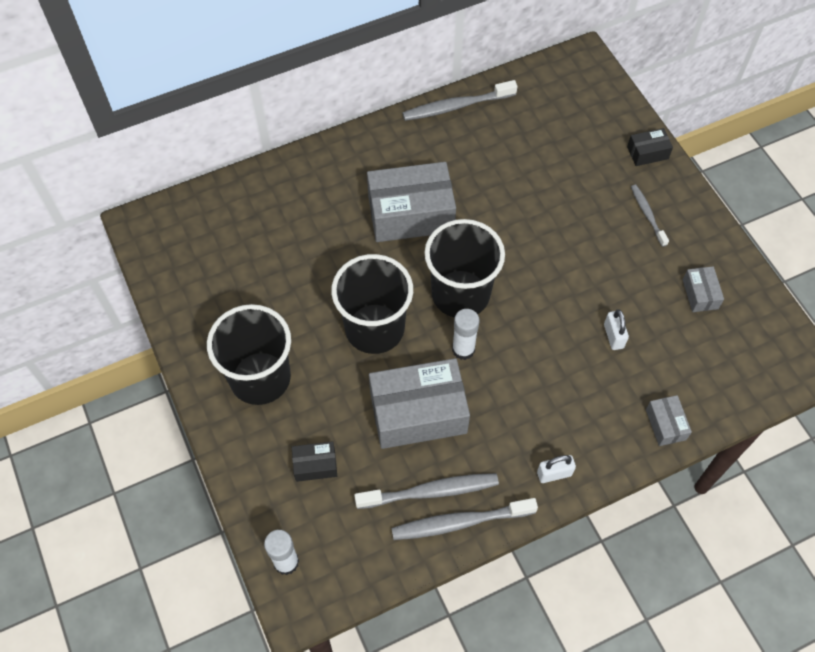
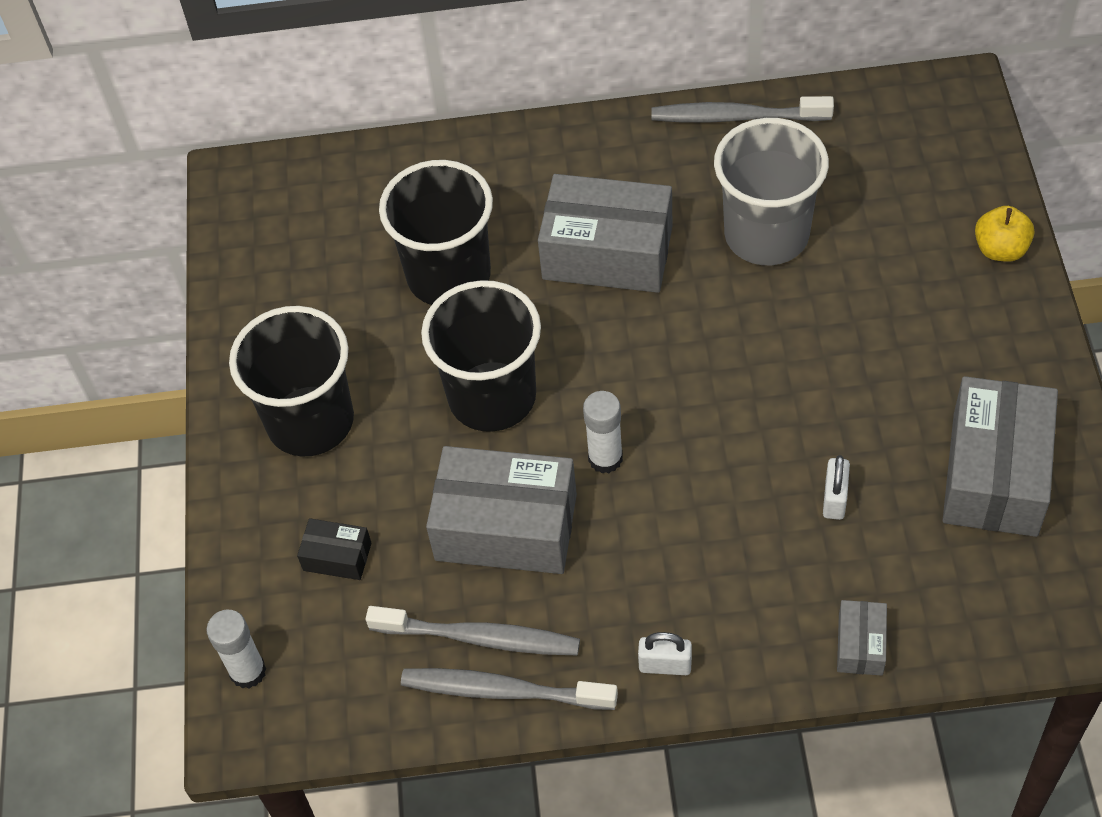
camera: 25 degrees right, 5 degrees down
black cup [424,219,505,318] -> black cup moved to [379,160,493,305]
black box [627,128,673,166] -> yellow apple [975,206,1034,262]
grey toothbrush [631,185,669,247] -> none
grey box [683,266,724,312] -> grey box [943,376,1058,537], size x2.16
none -> grey cup [714,118,829,265]

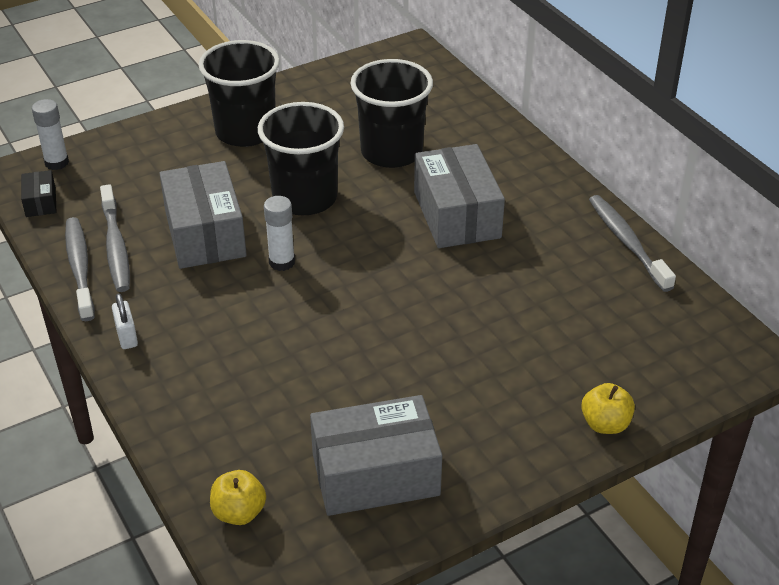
camera: 60 degrees right, 15 degrees down
black box [297,518,372,580] -> black box moved to [21,170,56,217]
grey cup [714,118,829,265] -> none
white padlock [823,455,850,520] -> none
grey box [837,600,887,676] -> none
none -> yellow apple [210,470,266,525]

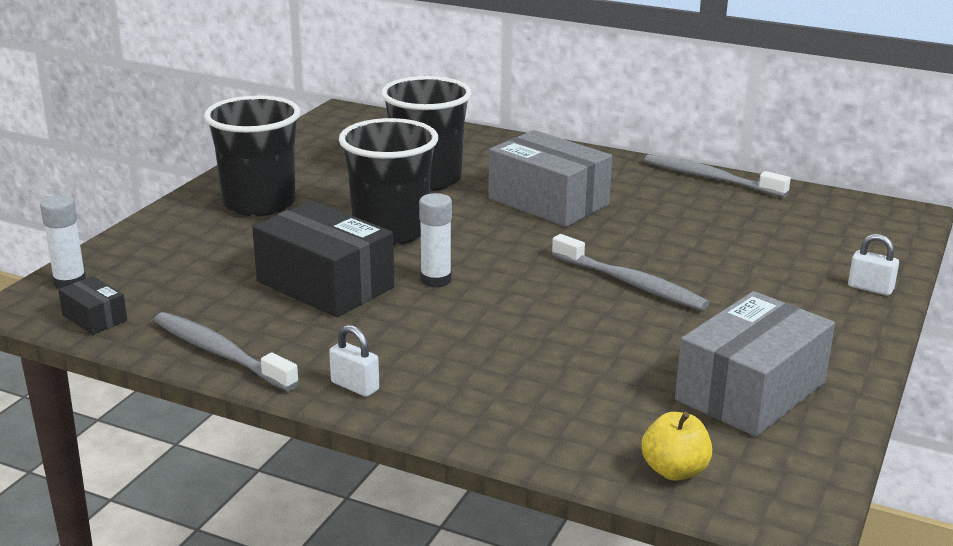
camera: 35 degrees left, 15 degrees down
grey toothbrush [100,184,130,292] -> grey toothbrush moved to [552,234,709,310]
grey box [159,161,247,269] -> black box [252,201,394,317]
yellow apple [581,383,635,434] -> white padlock [848,234,899,295]

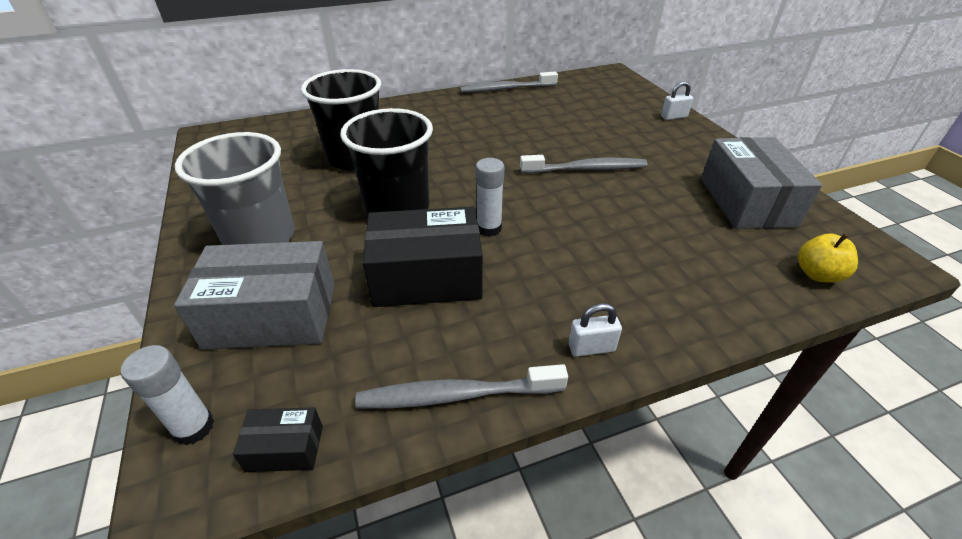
camera: 45 degrees left, 15 degrees up
black cup [204,95,300,216] -> grey cup [175,132,294,245]
grey box [488,130,612,227] -> grey box moved to [174,241,335,350]

